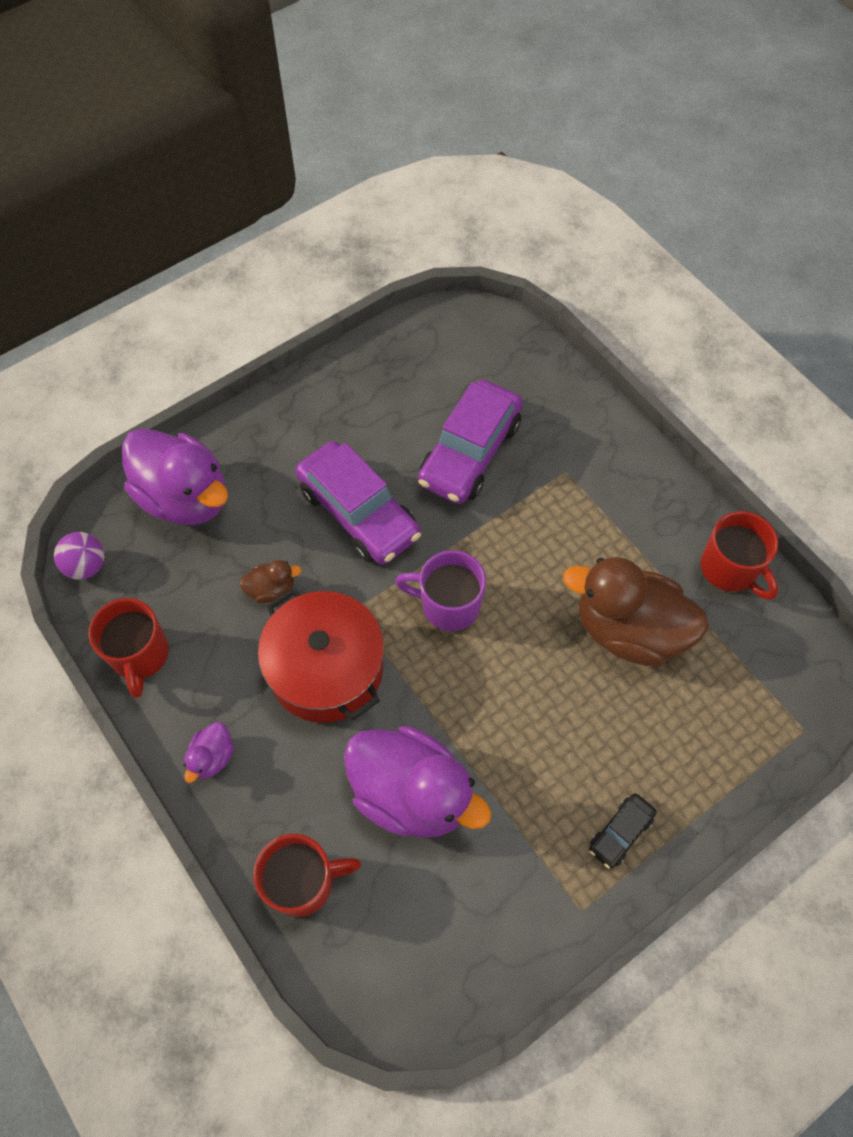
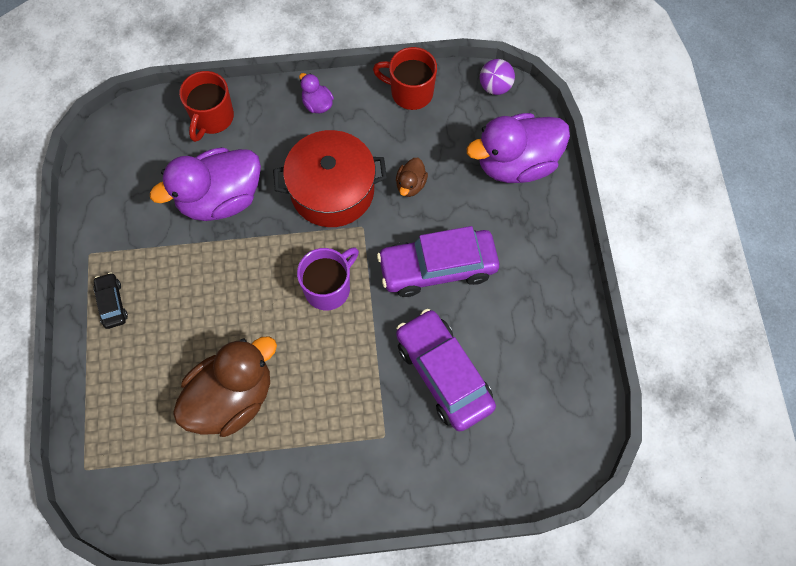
camera: 120 degrees right, 5 degrees up
red mug [701,511,779,600] -> none

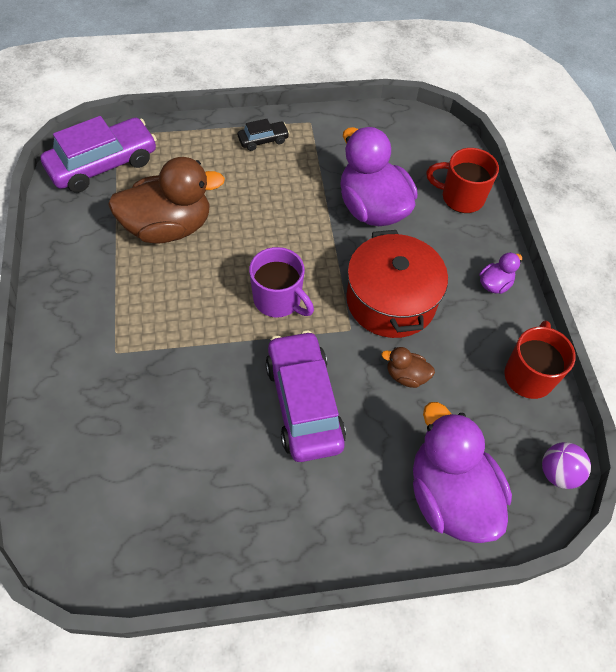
camera: 85 degrees right, 10 degrees down
brown duck [173,336,277,437] -> brown duck turned 60 degrees counterclockwise [108,157,225,244]
purple car [396,309,496,431] -> purple car moved to [40,116,157,193]

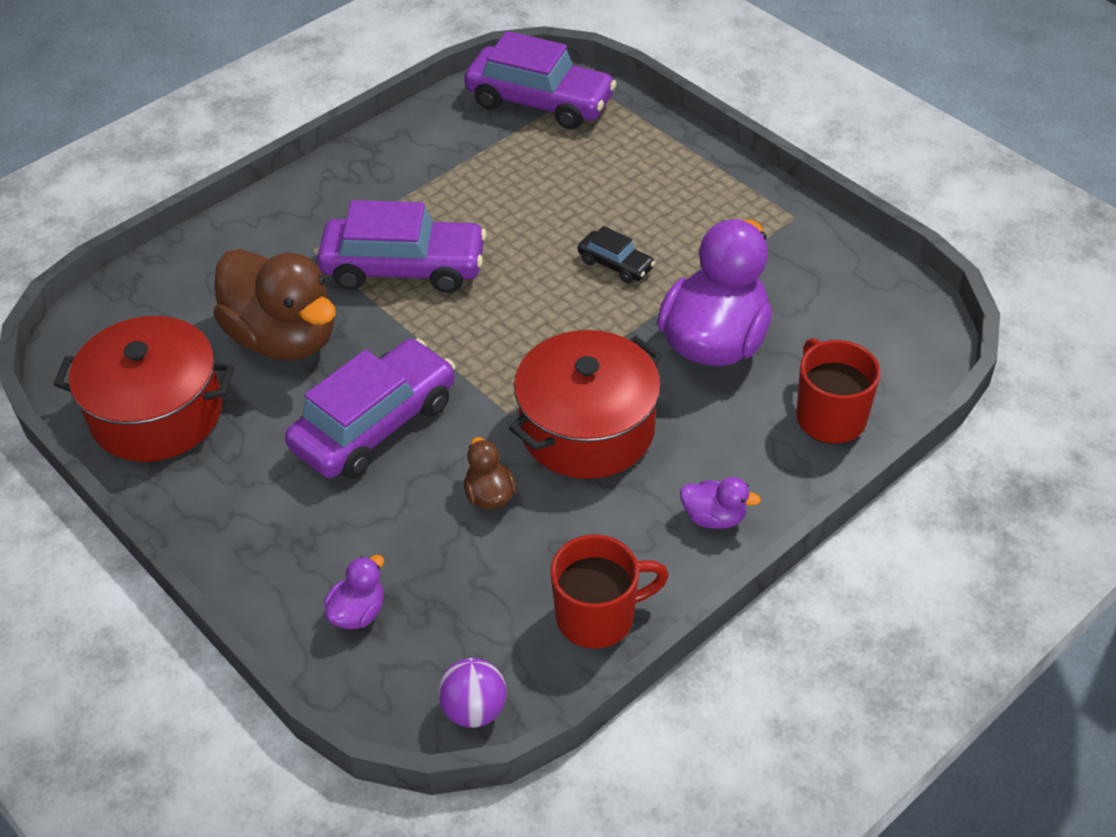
camera: 60 degrees right, 10 degrees down
brown duck [108,157,225,244] -> brown duck moved to [213,249,336,360]
black car [238,119,289,151] -> black car moved to [578,226,655,283]
purple mug [249,247,314,318] -> none
purple duck [413,402,512,543] -> purple duck [324,555,384,630], size x0.44
none -> red pot [54,316,234,462]
none -> purple car [317,200,487,293]

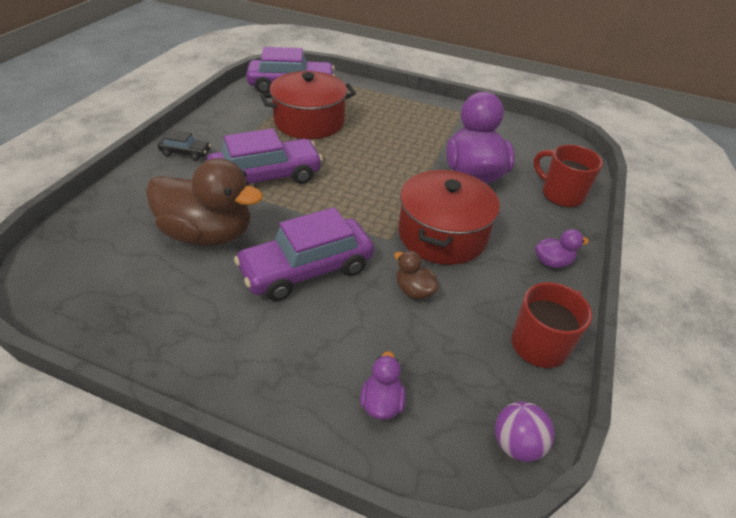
camera: 30 degrees left, 5 degrees down
red pot [54,316,234,462] -> red pot moved to [260,71,356,139]
purple car [285,339,455,479] -> purple car turned 135 degrees counterclockwise [234,207,374,301]
black car [578,226,655,283] -> black car moved to [158,130,211,161]

